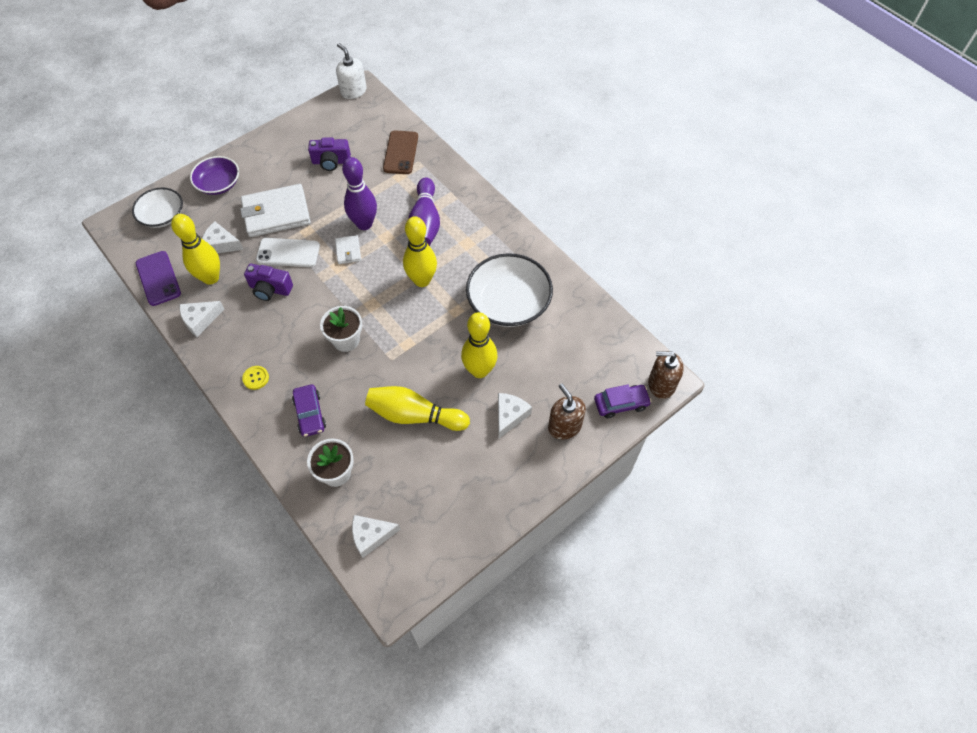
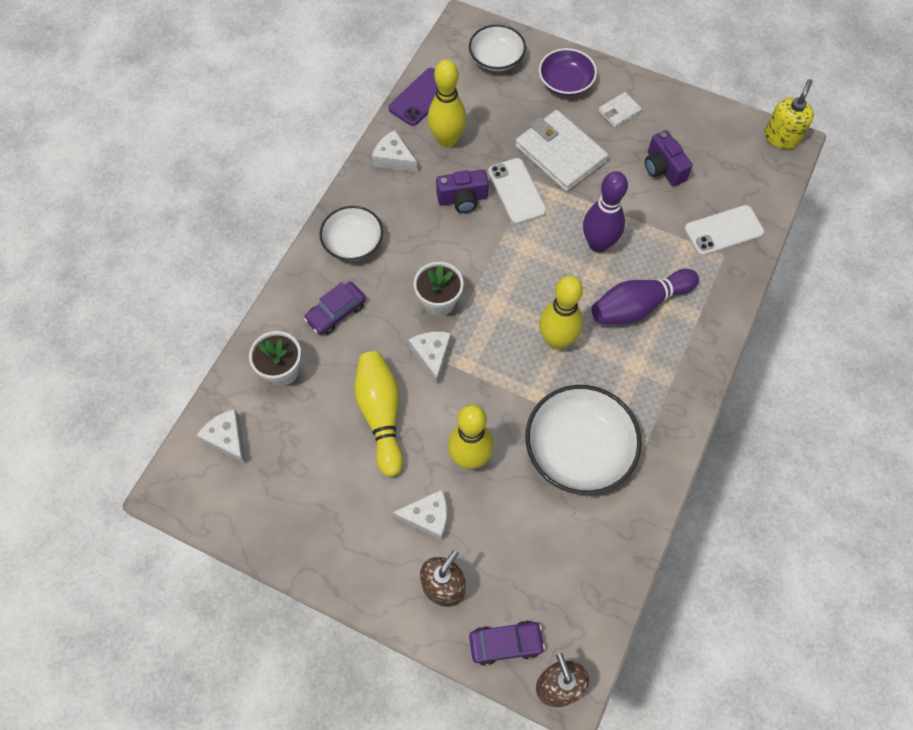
camera: 65 degrees right, 5 degrees up
white cheese [202,221,244,253] -> white cheese moved to [408,331,451,385]
yellow button [242,366,269,390] -> white bowl [319,206,383,261]
purple camera [244,264,293,301] -> purple camera turned 90 degrees counterclockwise [436,170,489,213]
white wallet [335,235,361,264] -> white wallet moved to [598,92,642,128]
white soap dispenser [336,43,367,99] -> yellow soap dispenser [764,79,814,149]
brown phone [383,130,418,174] -> white phone [684,205,764,256]
purple car [594,384,652,418] -> purple car turned 60 degrees counterclockwise [469,620,545,666]

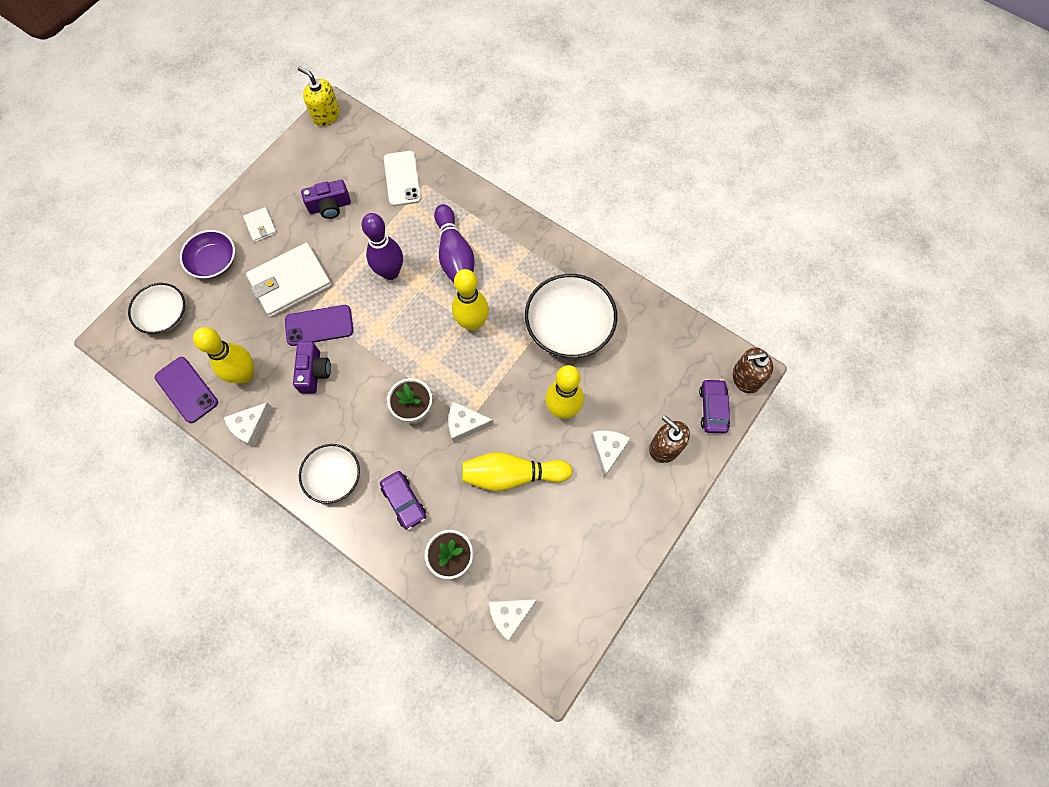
camera: 80 degrees left, 5 degrees up
white phone [488,158,547,224] -> purple phone [285,305,353,346]

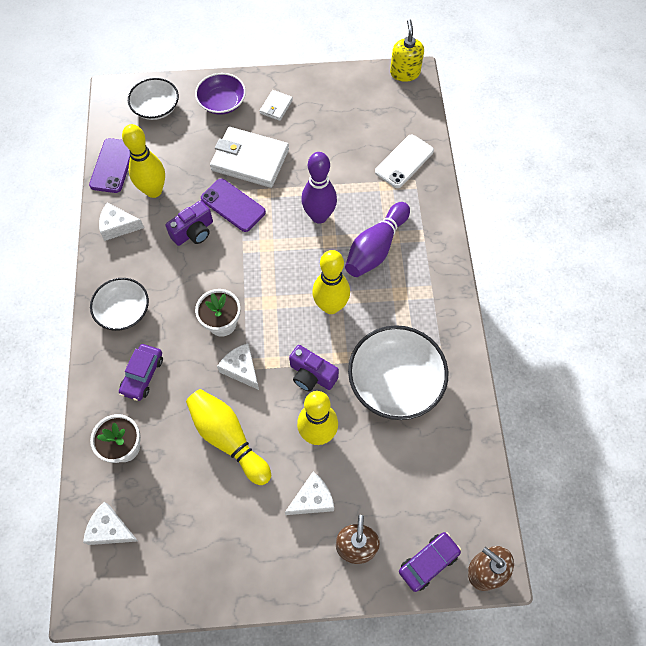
camera: 50 degrees right, 5 degrees down
purple camera [301,180,351,219] -> purple camera moved to [289,345,339,392]

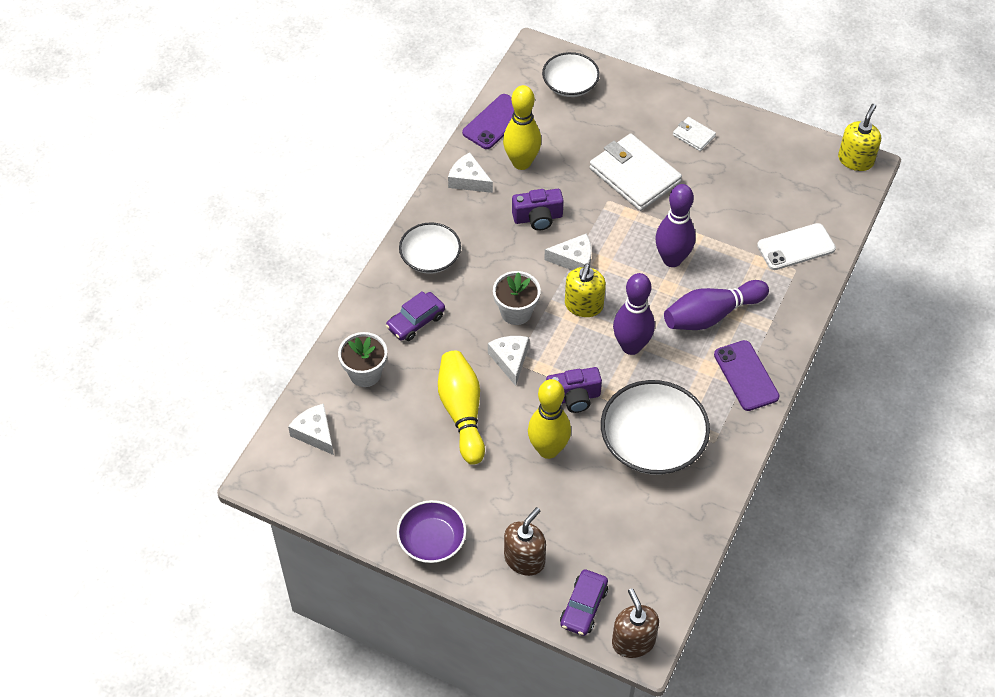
camera: 30 degrees right, 10 degrees down
purple bowl [195,73,246,115] -> purple bowl moved to [397,500,467,563]
purple phone [201,179,266,232] -> purple phone moved to [714,340,780,411]
white wallet [260,90,293,121] -> white wallet turned 75 degrees clockwise [673,117,716,151]
white cheese [285,472,334,515] -> white cheese moved to [544,234,592,270]
purple camera [289,345,339,392] -> purple camera turned 75 degrees counterclockwise [546,367,602,413]
yellow bowling pin [312,250,350,314] -> purple bowling pin [613,273,655,355]
purple car [399,532,461,592] -> purple car turned 120 degrees clockwise [560,569,608,636]
none -> yellow soap dispenser [565,263,606,317]

